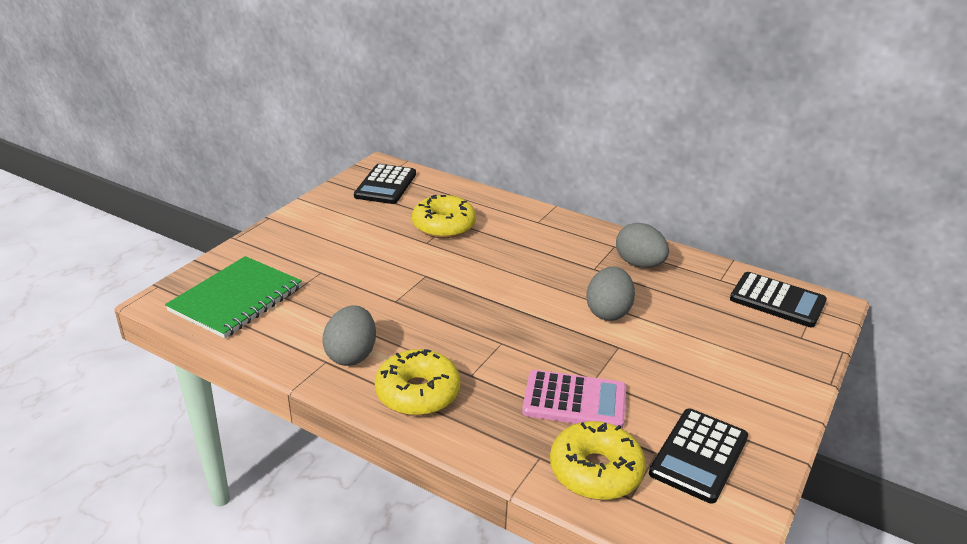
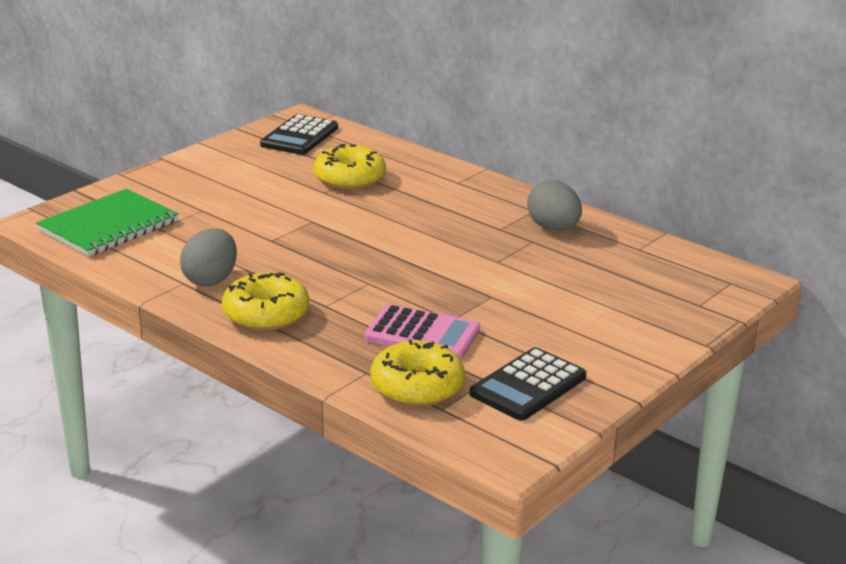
camera: 10 degrees right, 5 degrees down
grey egg [586,266,635,321] -> none
black calculator [730,272,827,327] -> none

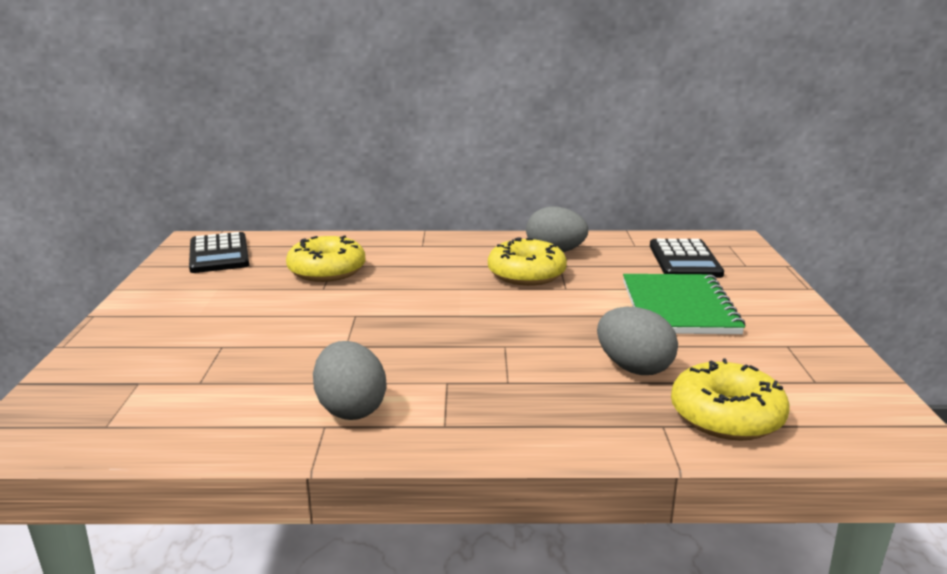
camera: 40 degrees left, 5 degrees down
green notebook [36,189,178,256] -> green notebook moved to [623,274,745,334]
yellow donut [222,272,309,331] -> yellow donut moved to [488,237,567,286]
pink calculator [365,304,480,359] -> grey egg [597,307,678,375]
black calculator [469,347,587,421] -> black calculator moved to [650,239,724,278]

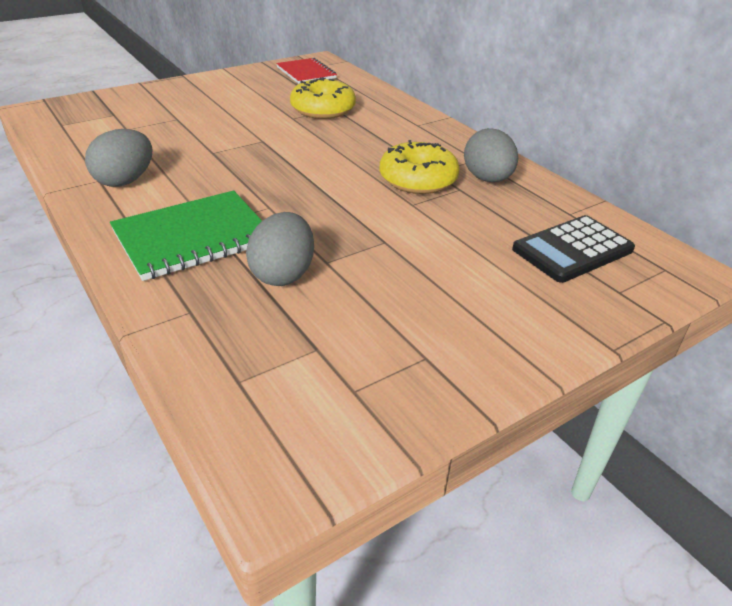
camera: 55 degrees right, 15 degrees up
black calculator [189,232,249,273] -> red notebook [276,58,337,84]
green notebook [623,274,745,334] -> green notebook moved to [110,191,262,281]
yellow donut [671,358,790,441] -> none

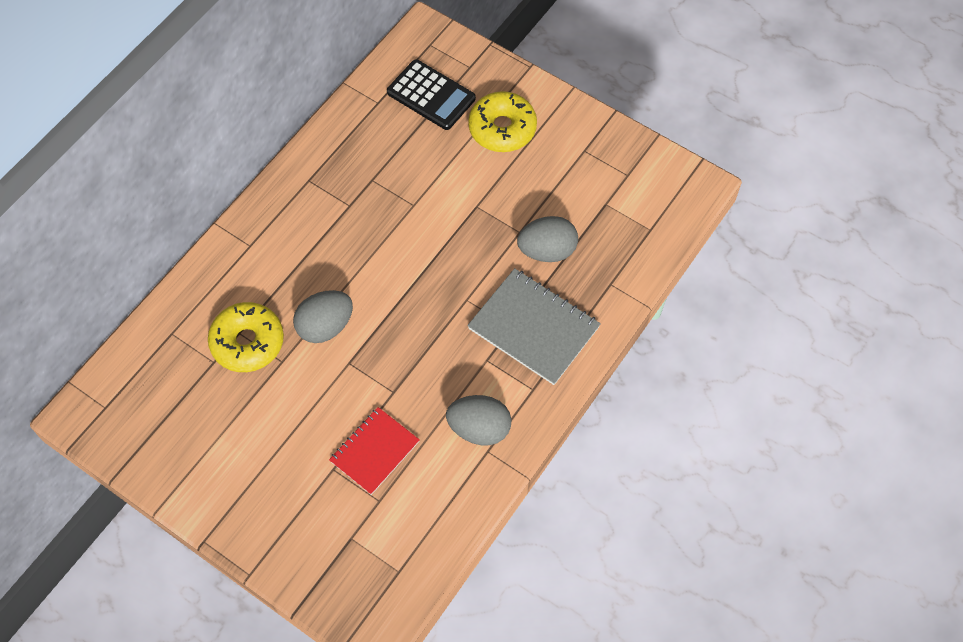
camera: 110 degrees left, 25 degrees up
green notebook [110,191,262,281] -> grey notebook [467,268,601,385]
red notebook [276,58,337,84] -> red notebook moved to [329,407,420,495]
yellow donut [380,140,460,194] -> yellow donut moved to [468,91,537,152]
grey egg [464,128,518,182] -> grey egg moved to [293,290,353,343]

